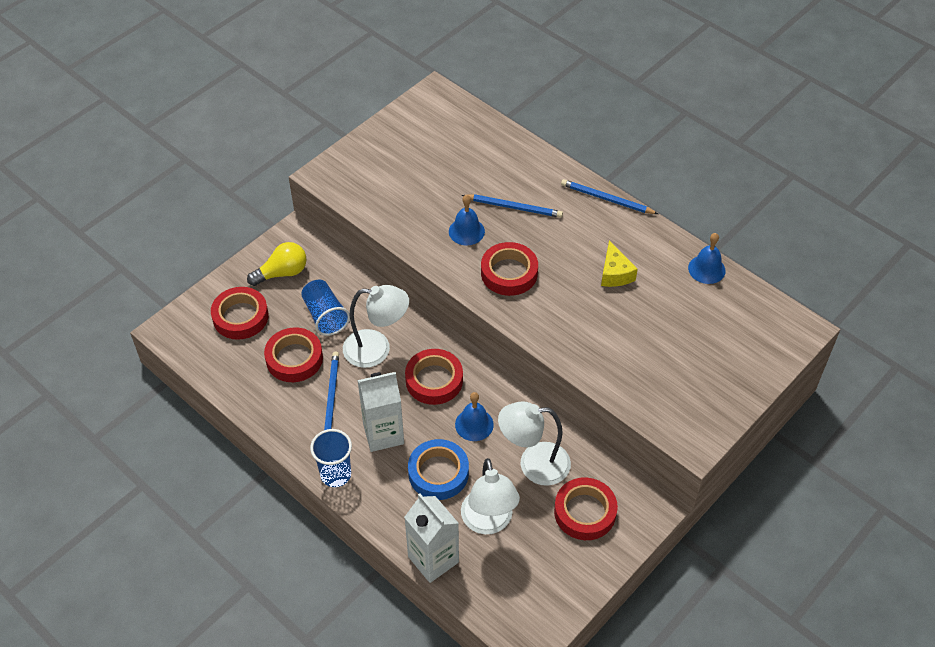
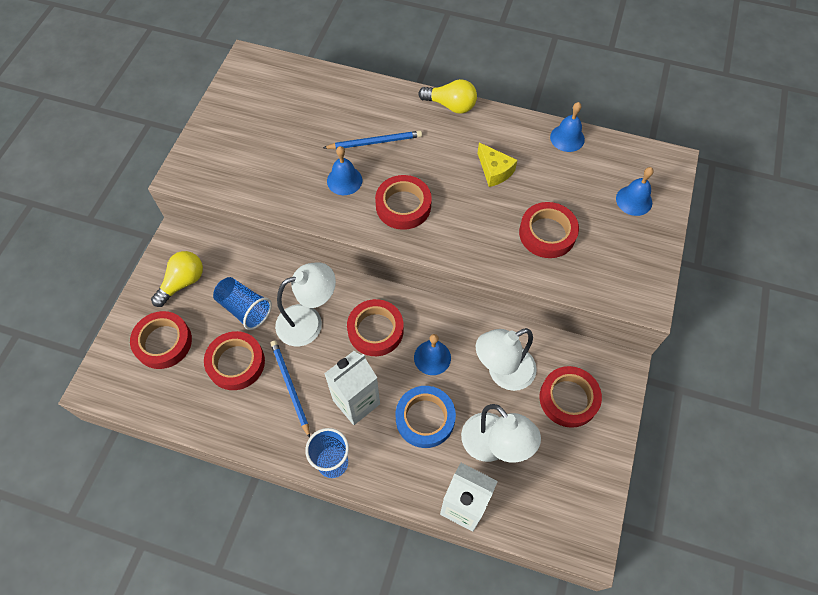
camera: 25 degrees left, 10 degrees up
blue pencil [561,179,658,214] -> yellow light bulb [418,79,477,113]
none -> red tape [519,202,579,258]
none -> blue bell [616,167,654,216]

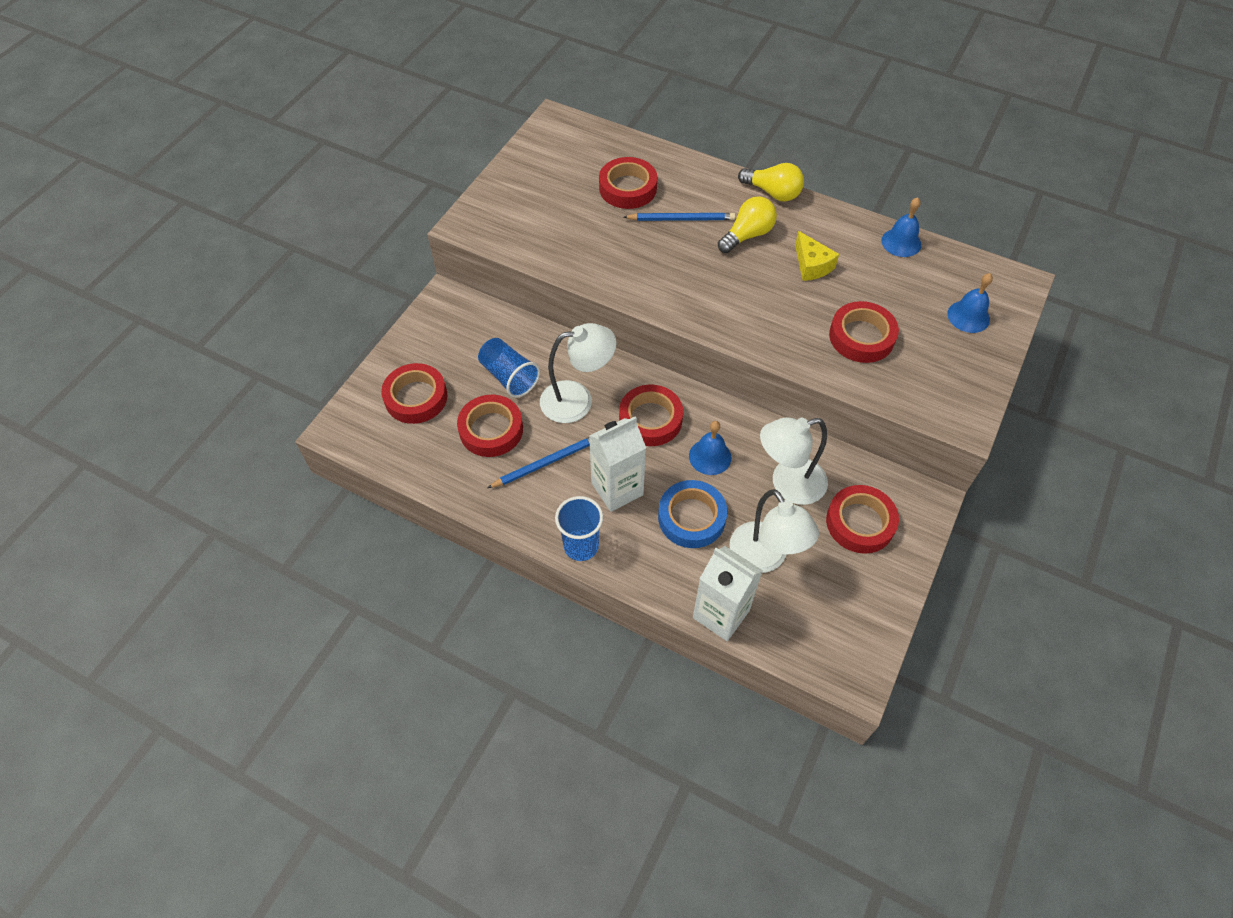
camera: 10 degrees right, 5 degrees down
yellow light bulb [151,251,203,307] -> yellow light bulb moved to [718,196,777,253]
blue pencil [270,340,310,438] -> blue pencil turned 75 degrees clockwise [487,437,590,488]
blue bell [327,146,362,195] -> none
red tape [375,175,432,230] -> red tape moved to [599,157,657,209]

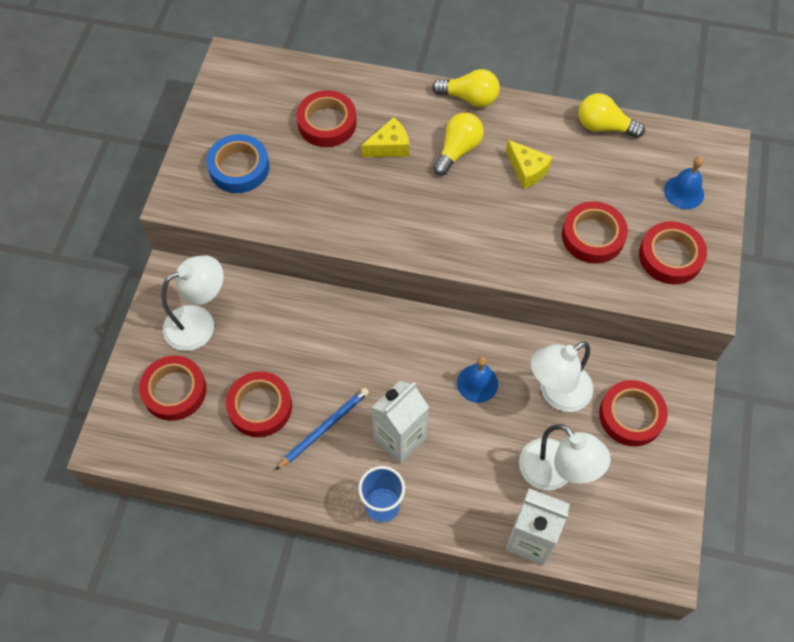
camera: 15 degrees left, 5 degrees up
blue cup [478,338,540,398] -> none
white lamp [540,323,616,423] -> white lamp moved to [161,255,224,351]
red tape [619,385,683,446] -> red tape moved to [639,221,707,285]
blue pencil [624,213,736,221] -> yellow cheese [361,117,409,157]
blue tape [658,480,727,548] -> blue tape moved to [206,134,269,193]
blue bell [881,197,921,257] -> yellow light bulb [578,93,645,138]

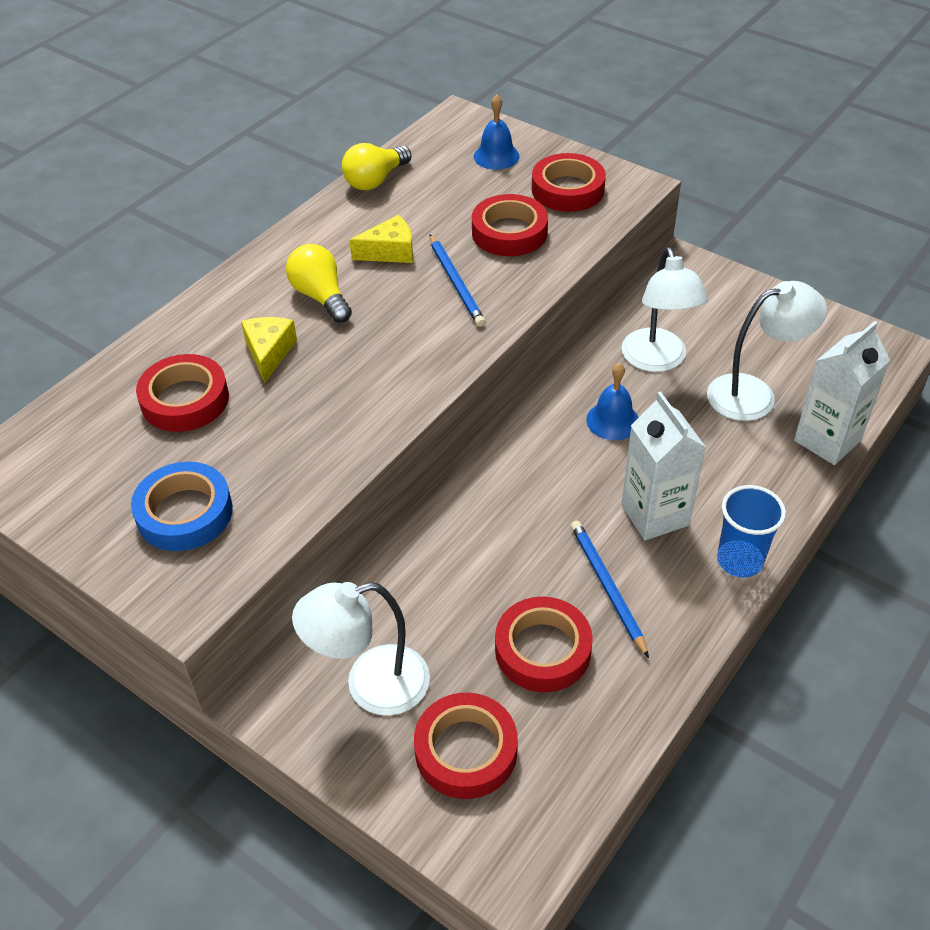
camera: 65 degrees left, 15 degrees down
white lamp [161,255,224,351] -> white lamp turned 105 degrees counterclockwise [292,582,430,716]
yellow light bulb [432,69,500,107] -> none
red tape [599,380,668,446] -> none
none -> blue pencil [430,234,486,327]

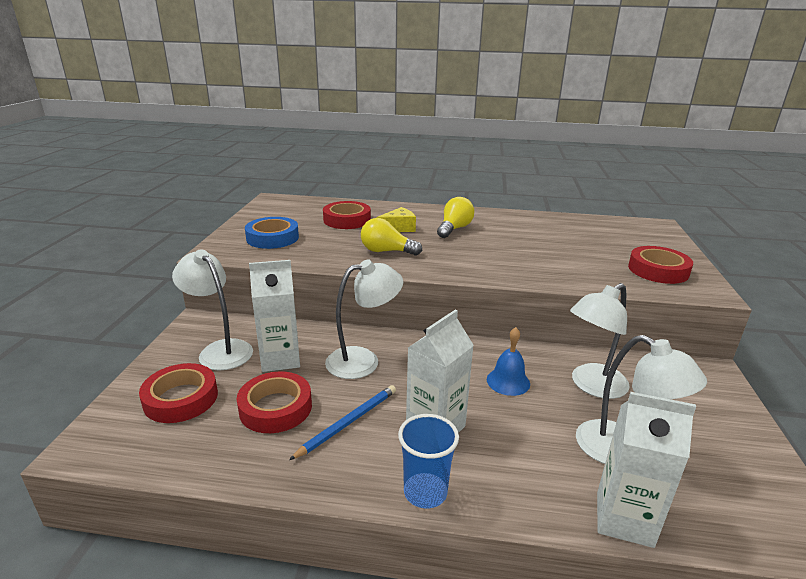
camera: 60 degrees right, 20 degrees down
yellow light bulb [342,143,411,190] -> yellow light bulb moved to [361,218,422,256]
yellow cheese [349,215,413,263] -> none
blue pencil [430,234,486,327] -> none
red tape [472,194,548,256] -> none
blue bell [474,94,520,170] -> none
none -> white carton [249,260,300,372]
none -> white lamp [325,260,403,379]

